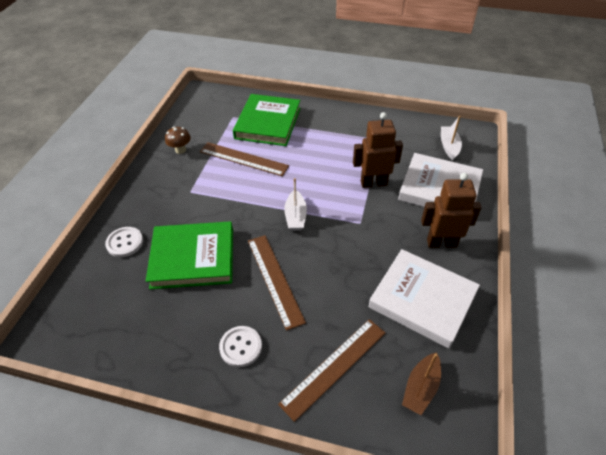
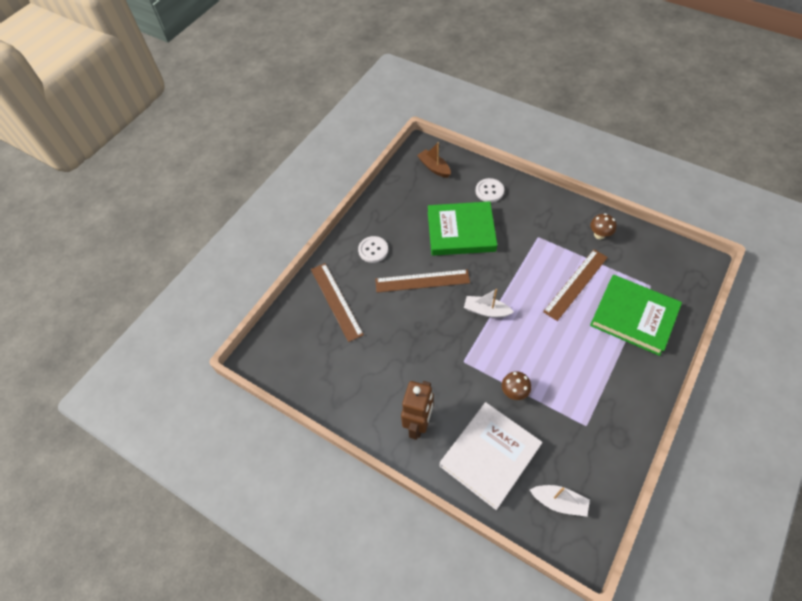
camera: 110 degrees right, 10 degrees up
green book [146,221,233,289] -> green book turned 75 degrees clockwise [428,201,497,256]
brown robot [353,112,403,188] -> brown mushroom [502,371,531,400]
white book [369,249,480,349] -> none
brown boat [402,352,441,415] -> brown boat moved to [417,142,451,178]

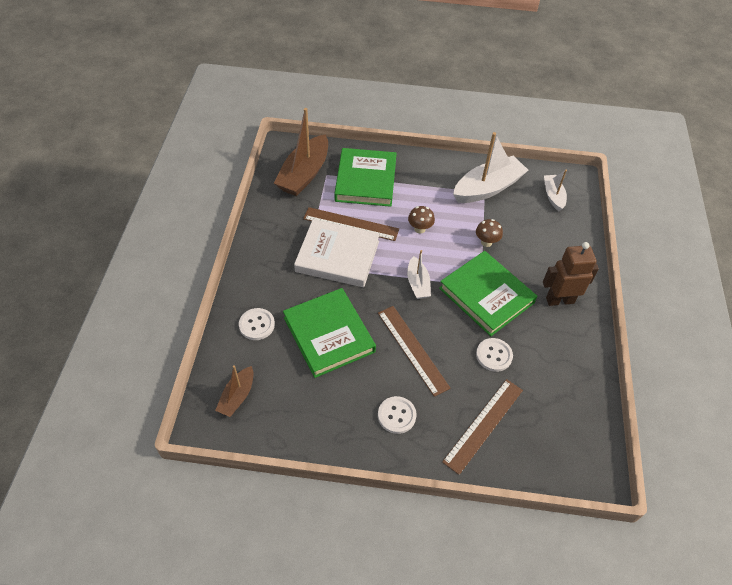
camera: 120 degrees left, 5 degrees down
white book [440,402,542,510] -> white book moved to [294,219,380,287]
brown mushroom [590,213,616,239] -> brown mushroom moved to [408,206,435,234]
none -> brown boat [274,108,328,196]
none -> green book [439,251,537,336]
none -> white boat [453,132,528,203]
none -> white button [476,338,513,372]

